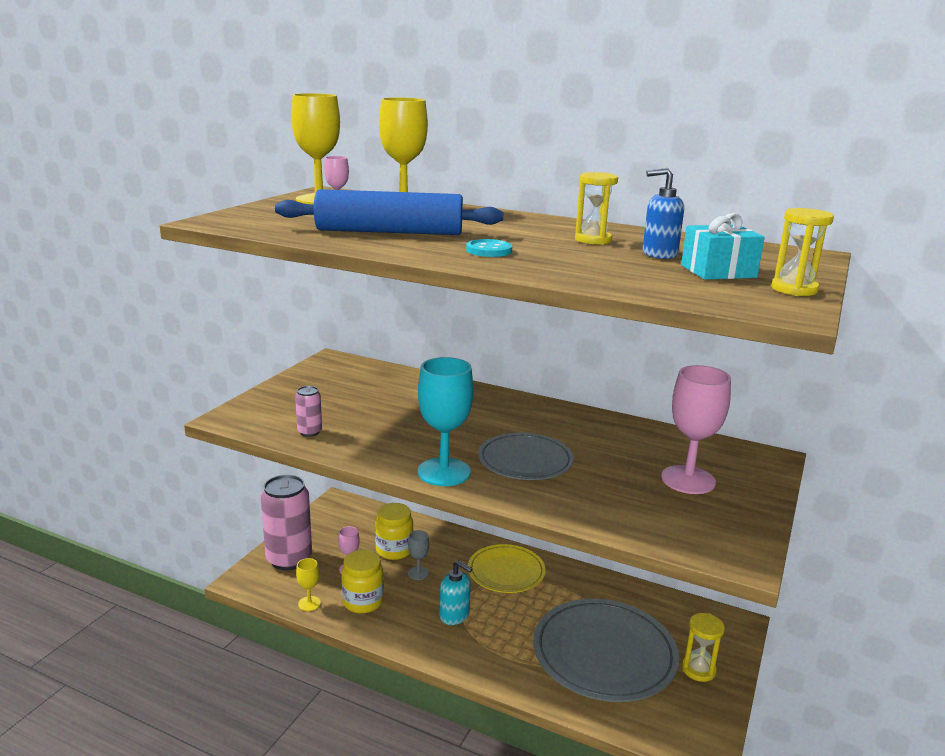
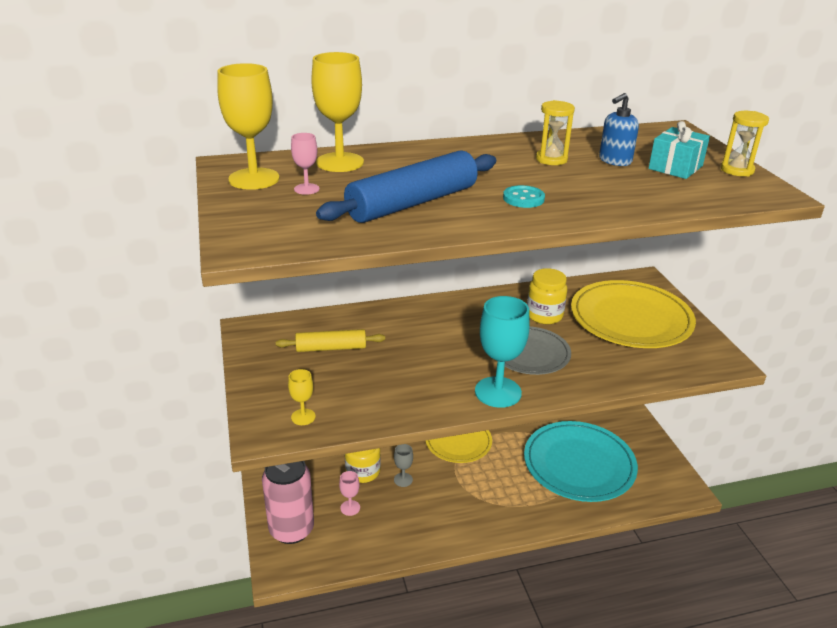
camera: 40 degrees left, 10 degrees up
pink can [295,386,322,437] -> none
yellow goblet [296,558,321,611] -> yellow goblet moved to [288,369,316,425]
yellow jar [341,550,384,614] -> yellow jar moved to [527,268,567,324]
turquoise soap dispenser [440,560,473,625] -> none
grey plate [533,599,679,702] -> turquoise plate [524,421,638,502]
pink goblet [661,365,731,494] -> yellow plate [571,280,696,348]
yellow hourglass [682,613,725,682] -> none
none -> yellow rolling pin [276,329,385,352]

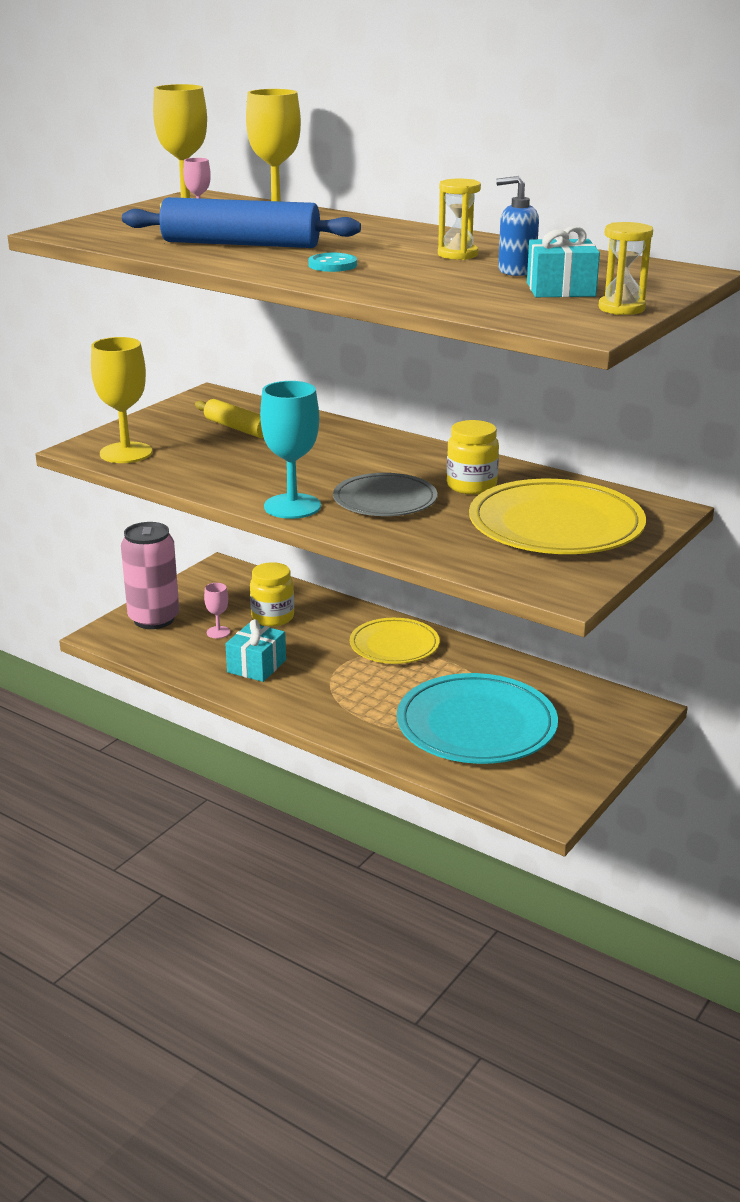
camera: 50 degrees right, 5 degrees down
yellow goblet [288,369,316,425] -> yellow goblet [91,337,152,463], size x2.03
grey goblet [394,444,413,487] -> none
none -> turquoise gift [225,619,286,682]

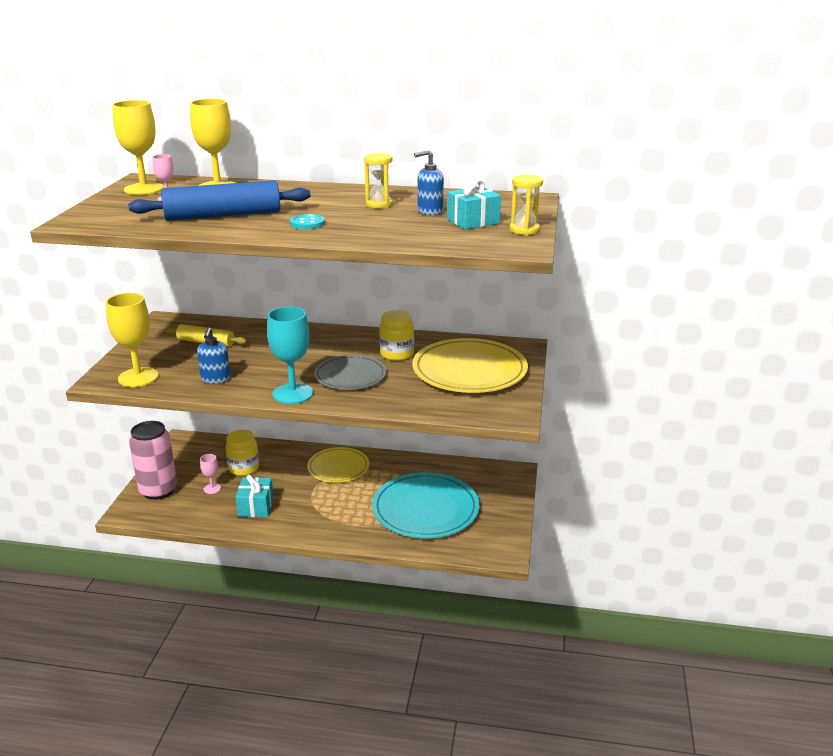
camera: 25 degrees left, 0 degrees up
none -> blue soap dispenser [197,327,231,384]

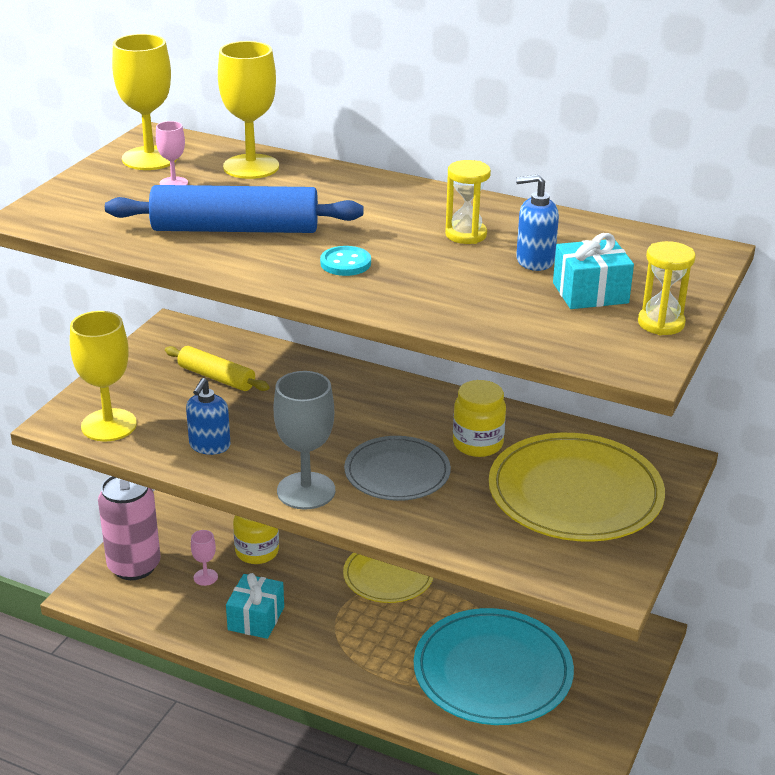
camera: 15 degrees right, 5 degrees up
turquoise goblet [267,307,313,404] -> grey goblet [274,371,335,510]

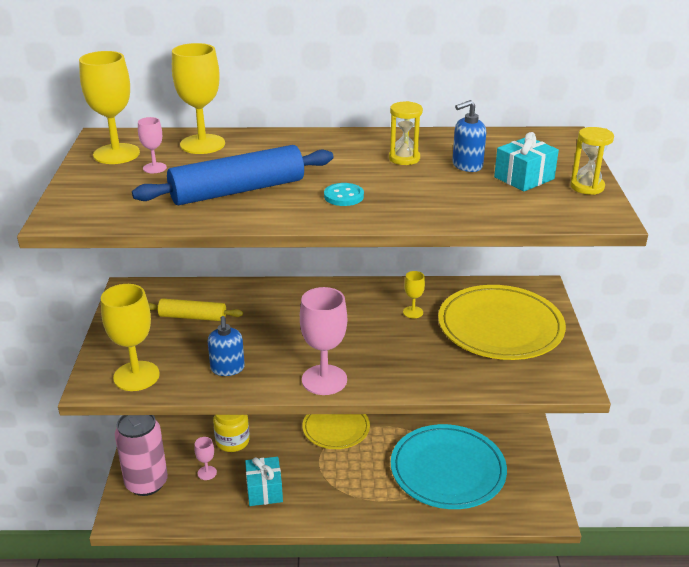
camera: 25 degrees left, 0 degrees up
grey goblet [274,371,335,510] -> pink goblet [300,287,347,395]
grey plate [344,436,451,501] -> none
yellow jar [453,380,506,457] -> yellow goblet [403,271,425,318]

